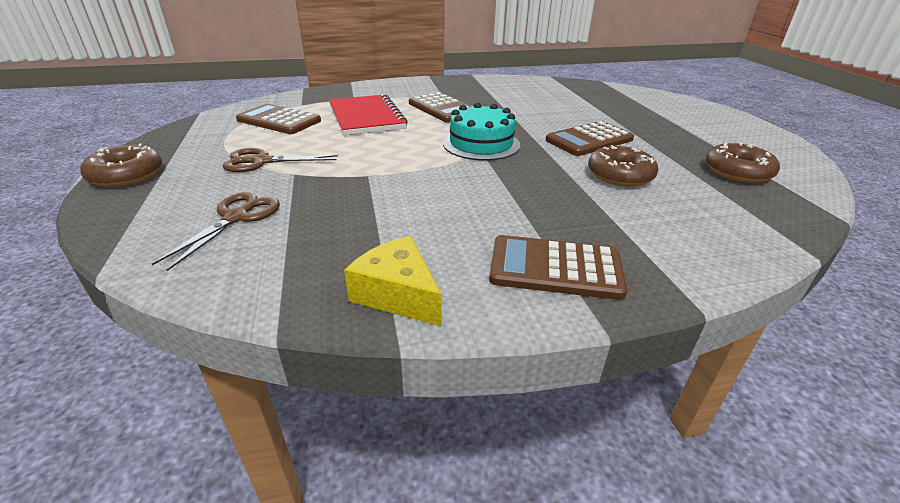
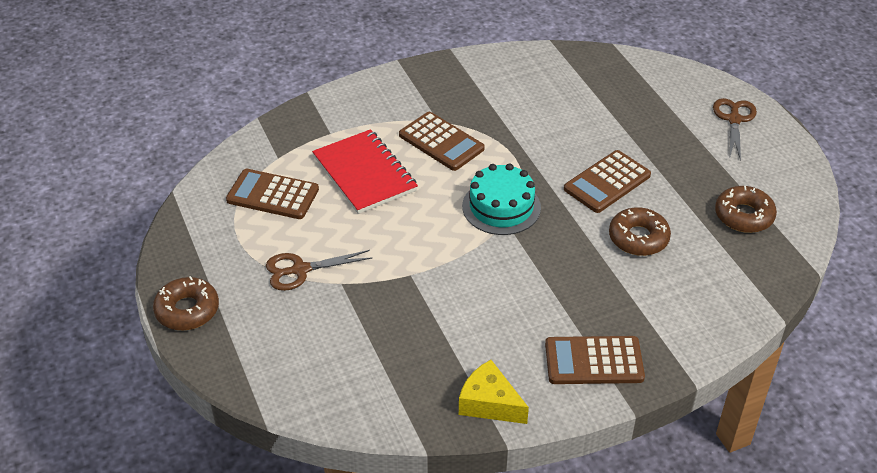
camera: 10 degrees left, 10 degrees up
brown scissors [152,192,280,271] -> brown scissors moved to [713,98,757,161]

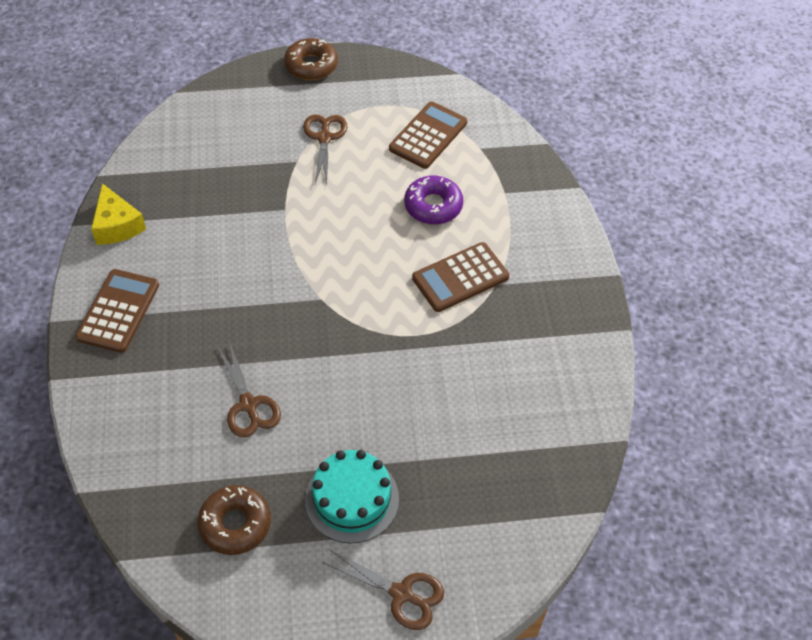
camera: 105 degrees right, 10 degrees up
red notebook [312,129,418,214] -> purple donut [404,176,463,225]
yellow cheese [459,360,529,424] -> yellow cheese turned 105 degrees clockwise [91,183,146,245]
turquoise cake [462,163,541,235] -> turquoise cake moved to [305,450,399,543]
brown calculator [564,150,651,213] -> none
brown donut [609,207,671,256] -> brown scissors [217,341,281,438]

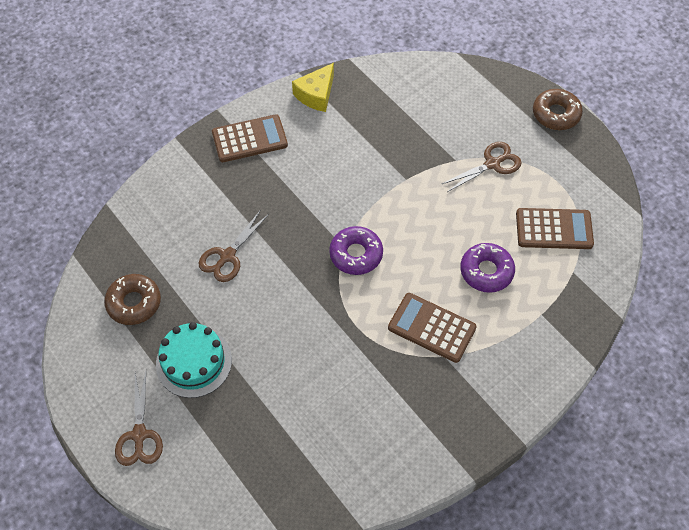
camera: 60 degrees right, 5 degrees up
none -> purple donut [329,226,383,275]

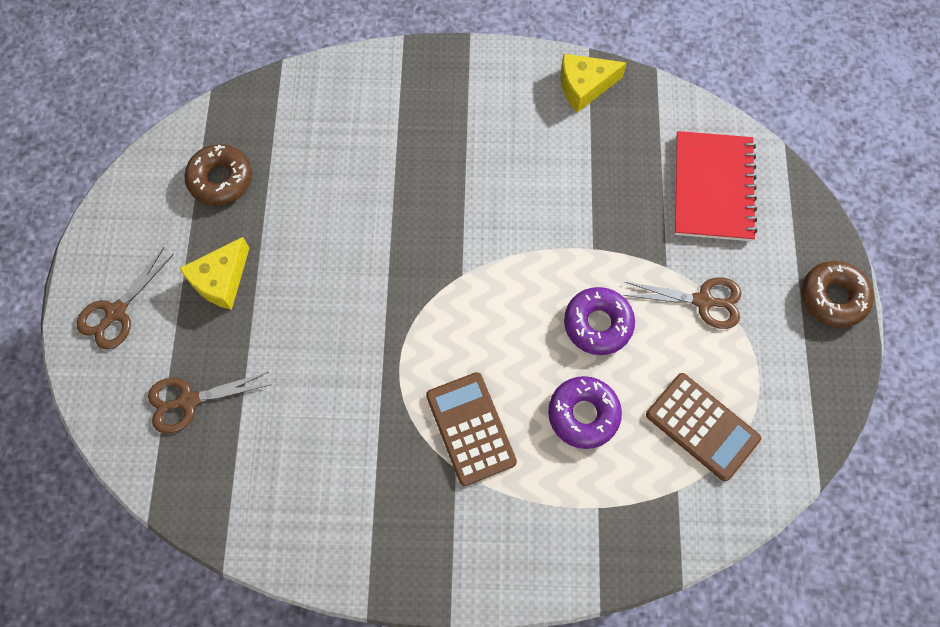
camera: 40 degrees right, 10 degrees up
turquoise cake [156,322,232,398] -> yellow cheese [180,237,249,310]
brown scissors [199,211,269,282] -> brown scissors moved to [148,372,270,434]
brown calculator [212,114,288,162] -> none
purple donut [329,226,383,275] -> purple donut moved to [564,287,635,355]
none -> red notebook [674,131,757,241]

